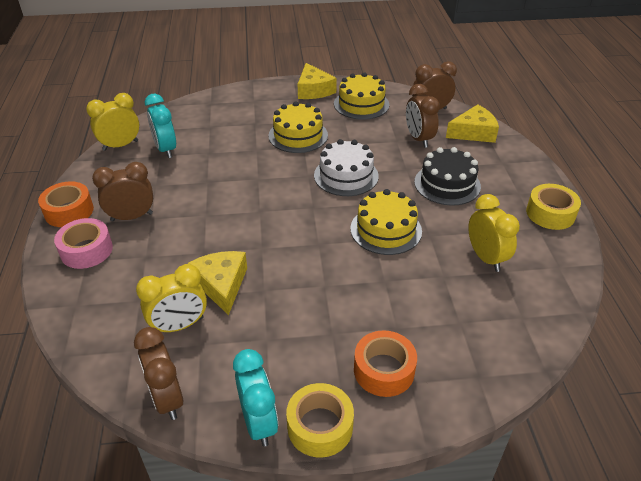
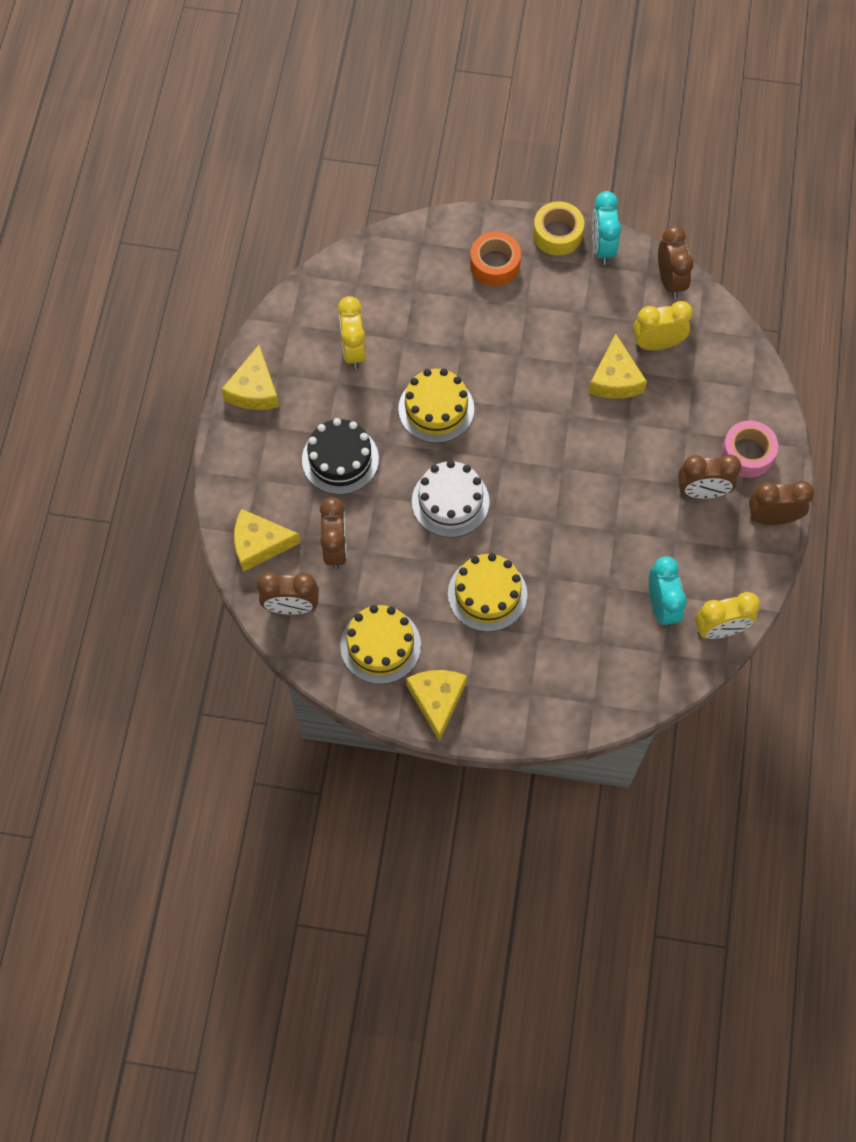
camera: 165 degrees left, 25 degrees up
orange tape [38,181,94,227] -> brown clock [749,481,814,525]
yellow tape [526,184,581,230] -> yellow cheese [221,345,279,410]

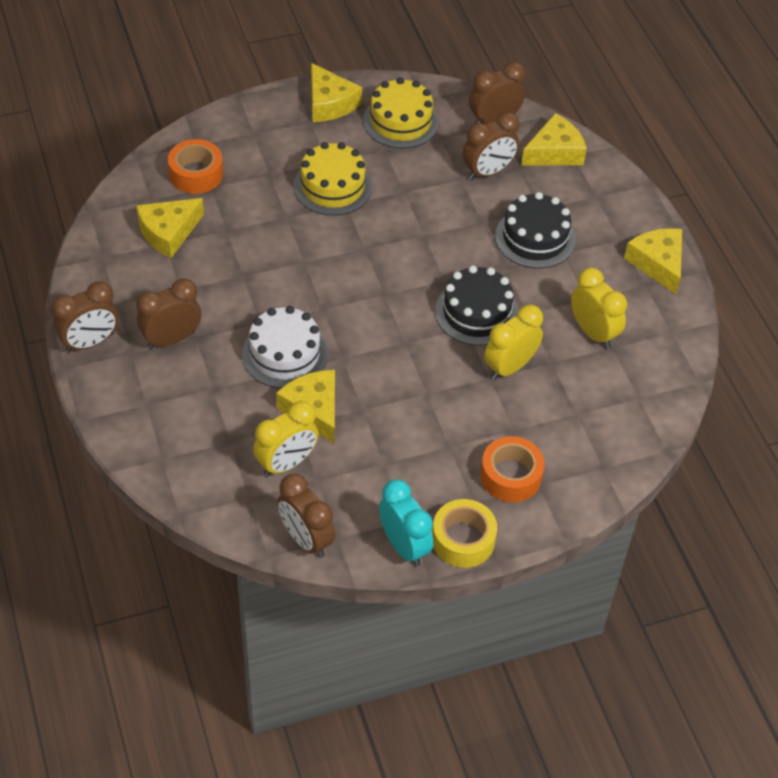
camera: 150 degrees right, 15 degrees down
brown clock [320,497,347,569] -> brown clock turned 90 degrees counterclockwise [462,112,519,180]
yellow cake [398,368,474,443] -> black cake [435,265,518,346]
white cake [412,460,490,538] -> white cake moved to [242,306,328,388]
turquoise clock [649,556,687,628] -> yellow cheese [136,198,204,258]
yellow clock [695,592,760,639] -> yellow clock moved to [484,305,543,380]
pink tape [721,420,778,478] -> none
none -> orange tape [168,139,223,194]

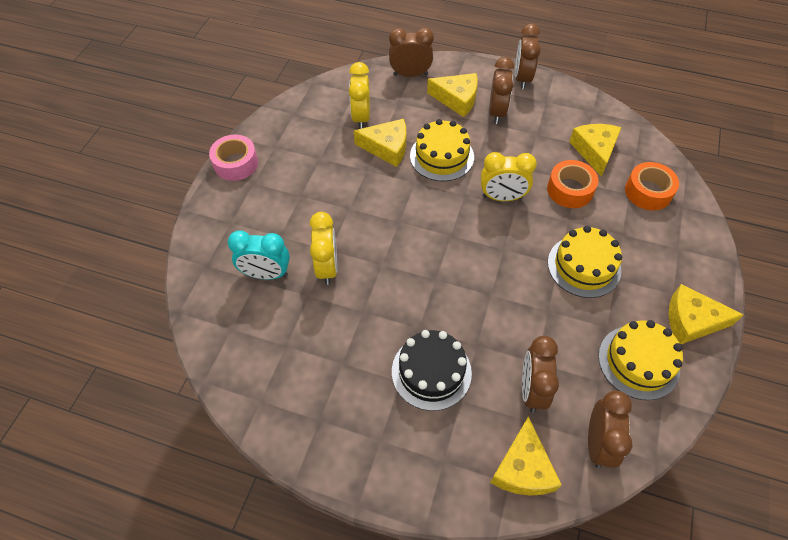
camera: 130 degrees right, 5 degrees up
white cake [242,306,328,388] -> yellow cake [410,119,474,181]
brown clock [277,474,336,558] -> brown clock moved to [389,28,434,77]
turquoise clock [379,480,433,567] -> turquoise clock moved to [227,231,290,280]
yellow tape [432,499,497,568] -> pink tape [209,135,258,181]
black cake [435,265,518,346] -> none
orange tape [480,436,545,502] -> orange tape moved to [547,160,598,208]
yellow clock [571,268,627,349] -> yellow clock moved to [481,152,537,201]
yellow cheese [624,228,682,294] -> yellow cheese moved to [427,73,478,117]

